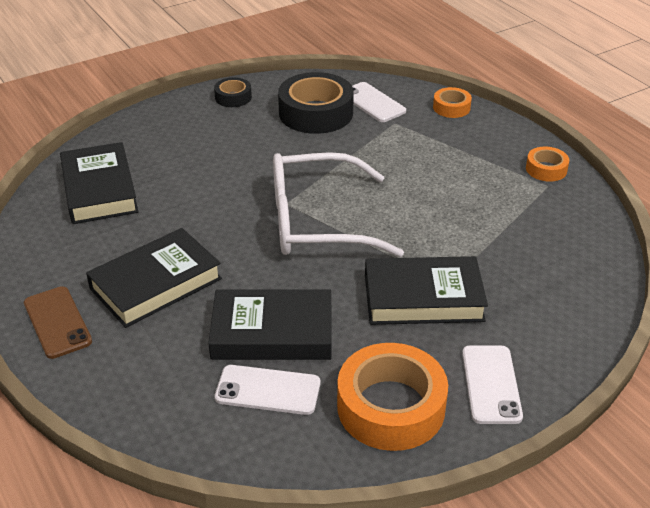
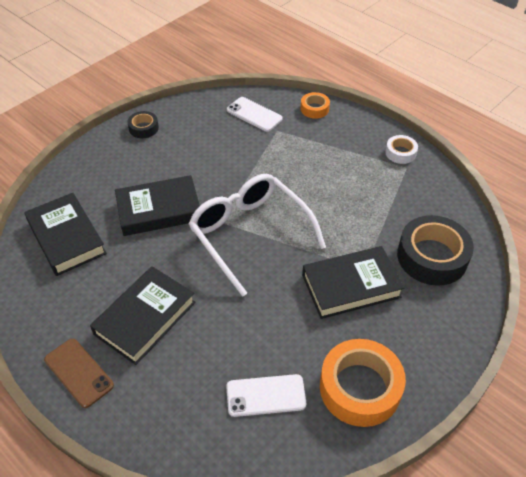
camera: 15 degrees left, 10 degrees up
black book [208,289,332,360] -> black book moved to [115,175,200,236]
white glasses [273,152,404,257] -> white glasses turned 75 degrees clockwise [189,174,326,297]
black tape [278,72,354,134] -> black tape moved to [397,215,474,286]
white phone [462,345,523,424] -> none
orange tape [526,147,569,182] -> white tape [385,135,418,164]

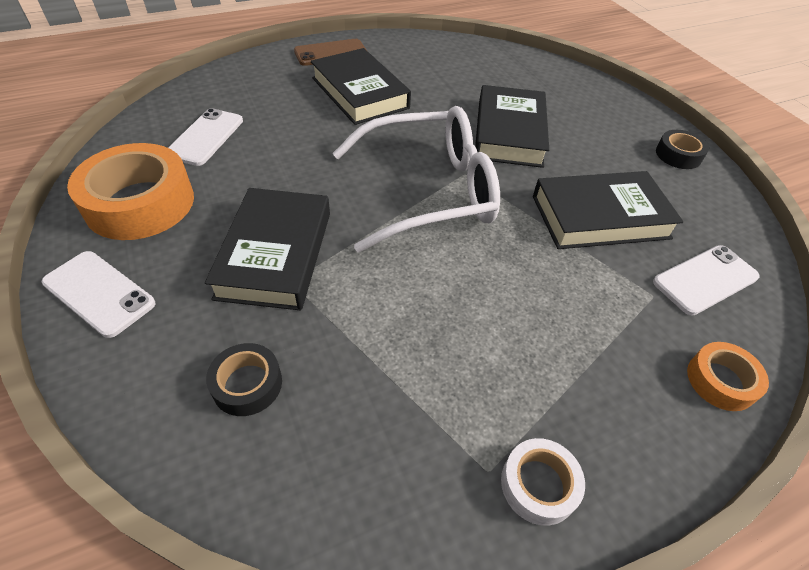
camera: 110 degrees right, 0 degrees up
black book [24,193,107,276] -> black book moved to [533,171,683,249]
black tape [397,215,474,286] -> black tape [206,343,282,416], size x0.50
none -> white phone [42,251,155,338]

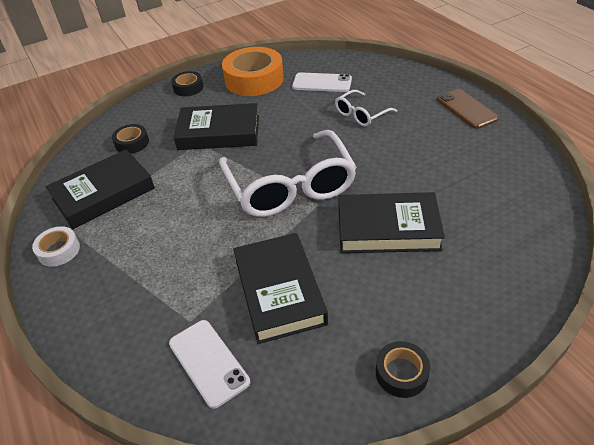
camera: 90 degrees right, 5 degrees down
white phone [42,251,155,338] -> black tape [171,71,203,96]
black book [311,48,411,125] -> black book moved to [46,149,155,229]
orange tape [687,342,769,411] -> none
none -> white glasses [335,90,397,126]

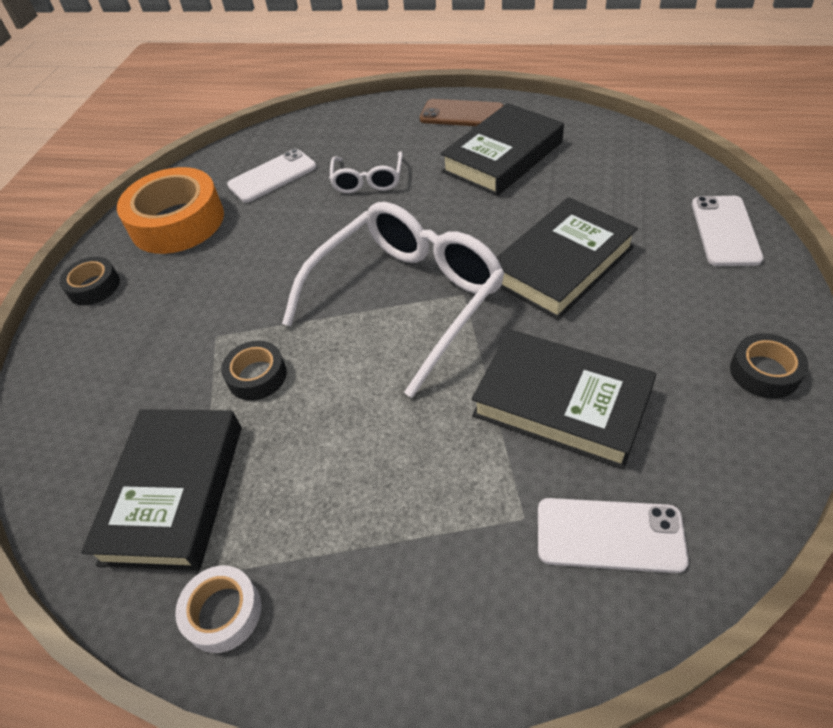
camera: 45 degrees left, 5 degrees up
black tape [112,124,149,154] -> black tape moved to [221,341,287,401]
black book [174,103,259,150] -> black book moved to [441,103,564,196]
white glasses [219,130,357,217] -> white glasses turned 75 degrees counterclockwise [282,202,505,398]
none -> white phone [692,196,763,266]

